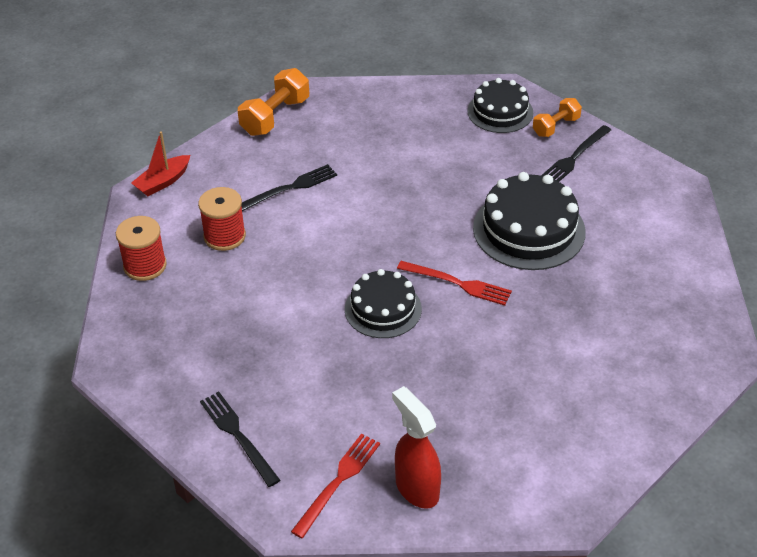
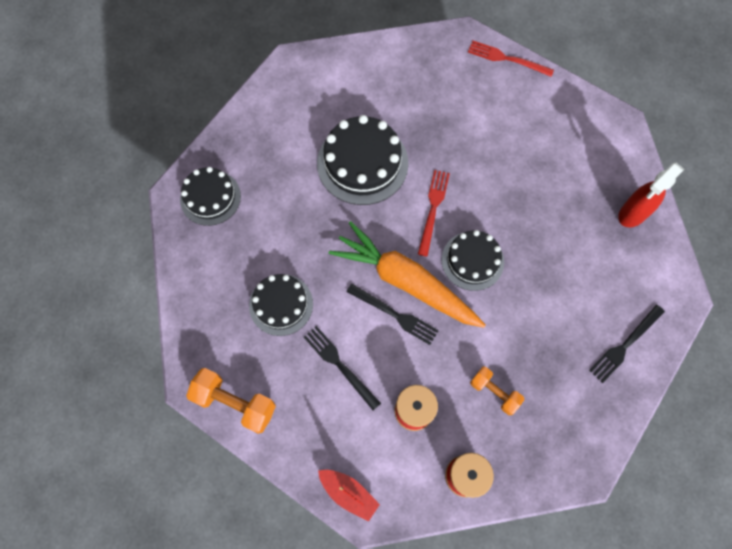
camera: 100 degrees left, 25 degrees up
red fork [291,434,380,538] -> red fork moved to [468,41,554,77]
orange dumbbell [533,98,582,137] -> orange dumbbell moved to [470,367,525,415]
black fork [541,125,611,182] -> black fork moved to [346,284,439,345]
none -> black cake [249,274,313,336]
none -> orange carrot [329,221,486,328]

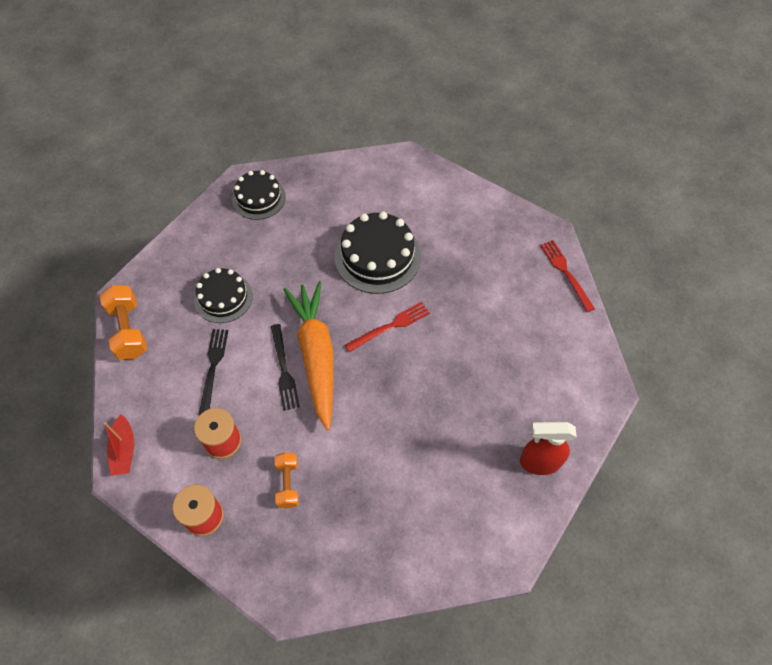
camera: 45 degrees right, 10 degrees down
black cake [442,230,504,291] -> none
black fork [589,305,665,383] -> none

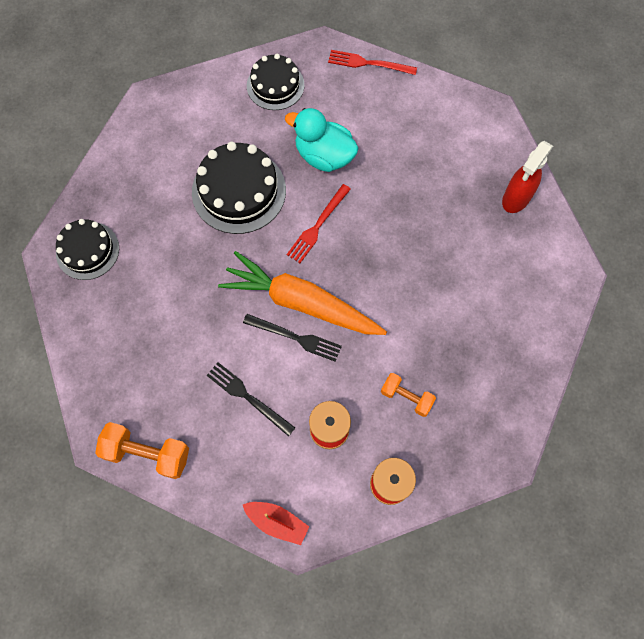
camera: 55 degrees left, 10 degrees up
black cake [194,268,253,323] -> black cake moved to [247,54,304,110]
red fork [345,302,430,353] -> red fork turned 150 degrees counterclockwise [286,184,351,263]
none -> turquoise duck [285,108,358,172]

